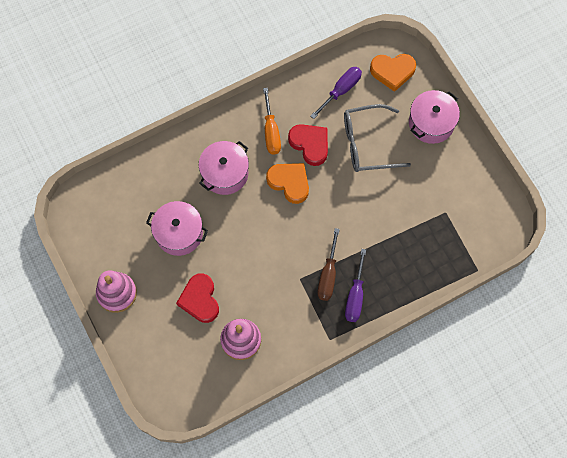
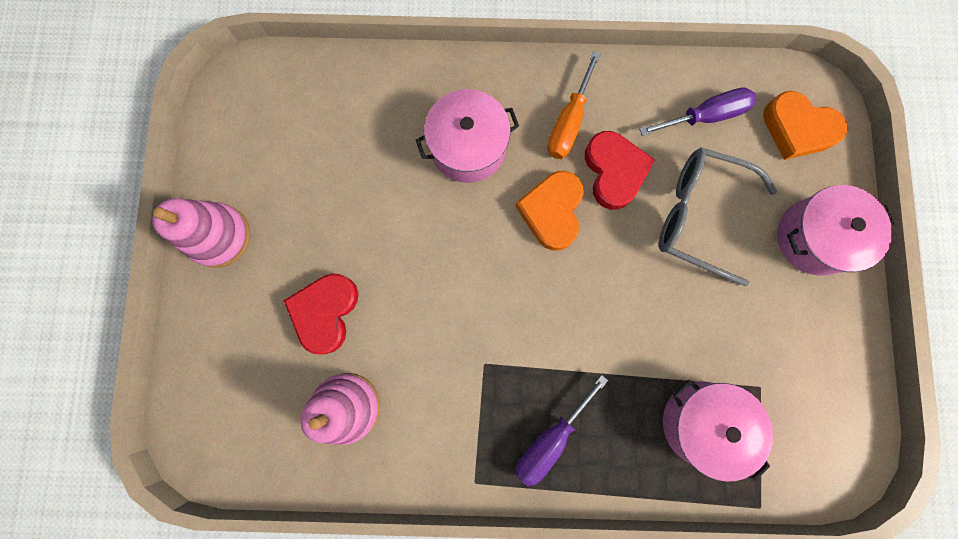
camera: 30 degrees right, 10 degrees up
pink pot [146,201,208,256] -> pink pot moved to [663,380,773,482]
orange heart [266,163,309,204] -> orange heart turned 150 degrees counterclockwise [515,171,584,251]
brown screwdriver [317,228,340,301] -> none

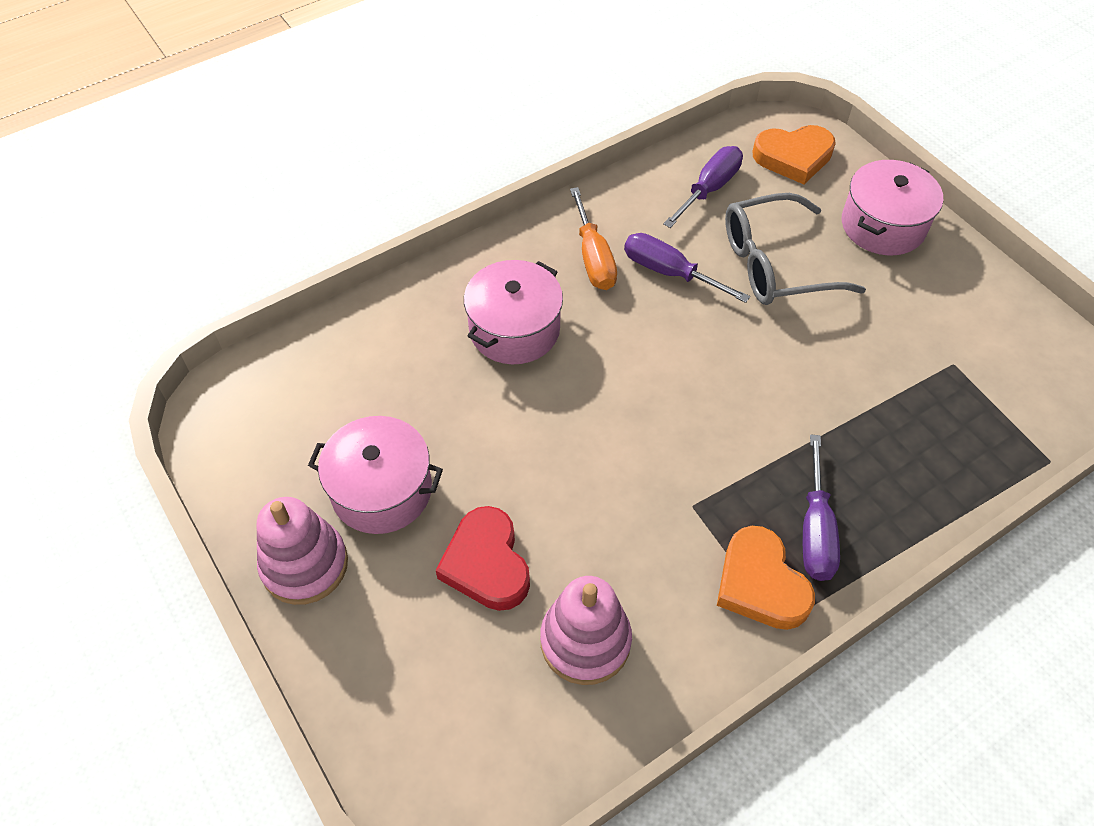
camera: 35 degrees left, 25 degrees down
orange heart [515,171,584,251] -> orange heart moved to [717,526,815,630]
red heart [585,131,655,210] -> purple screwdriver [624,233,750,303]
pink pot [663,380,773,482] -> pink pot moved to [308,416,443,534]

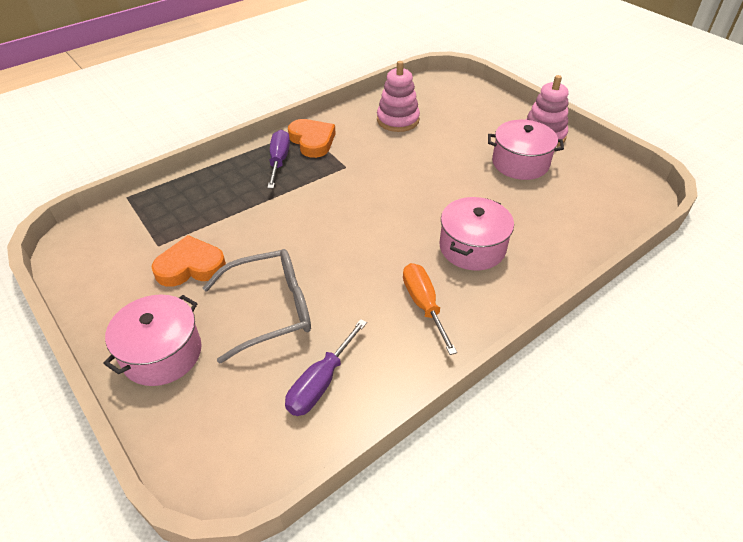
camera: 175 degrees right, 10 degrees down
red heart [436,506,530,611] -> none
purple screwdriver [624,233,750,303] -> none
orange heart [752,125,836,184] -> orange heart moved to [151,235,226,287]

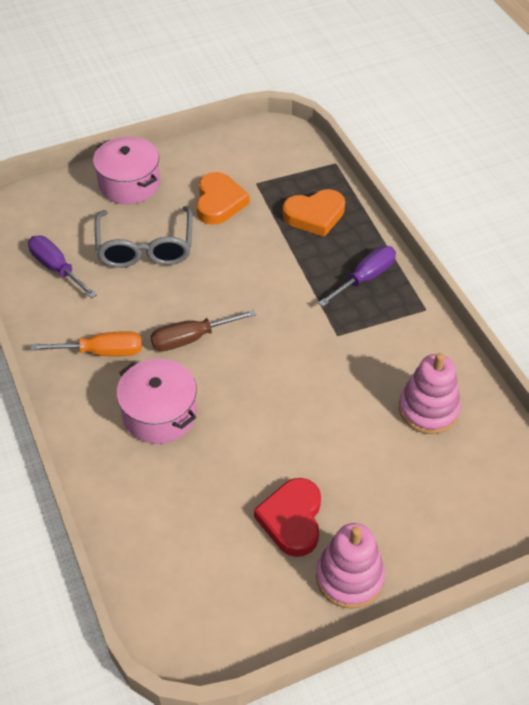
camera: 105 degrees right, 5 degrees up
purple screwdriver [267,130,290,189] -> purple screwdriver turned 60 degrees counterclockwise [318,246,396,307]
orange heart [288,119,336,158] -> orange heart moved to [283,189,345,237]
pink pot [488,120,564,180] -> red heart [254,478,321,557]
none -> brown screwdriver [150,310,256,351]

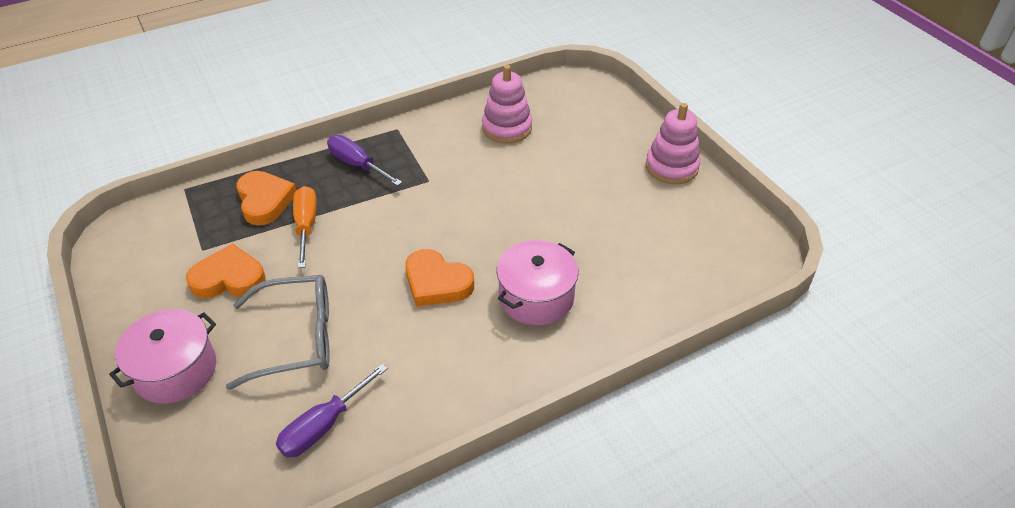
camera: 95 degrees left, 5 degrees down
orange screwdriver [30,331,142,356] -> orange screwdriver moved to [293,186,317,268]
brown screwdriver [150,310,256,351] -> orange heart [405,249,474,307]
red heart [254,478,321,557] -> none

